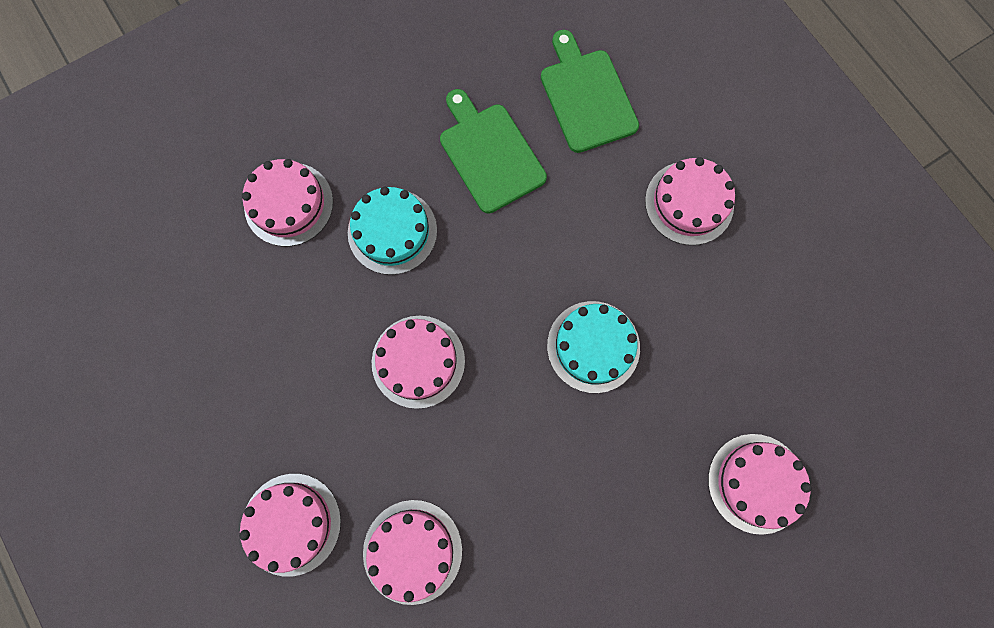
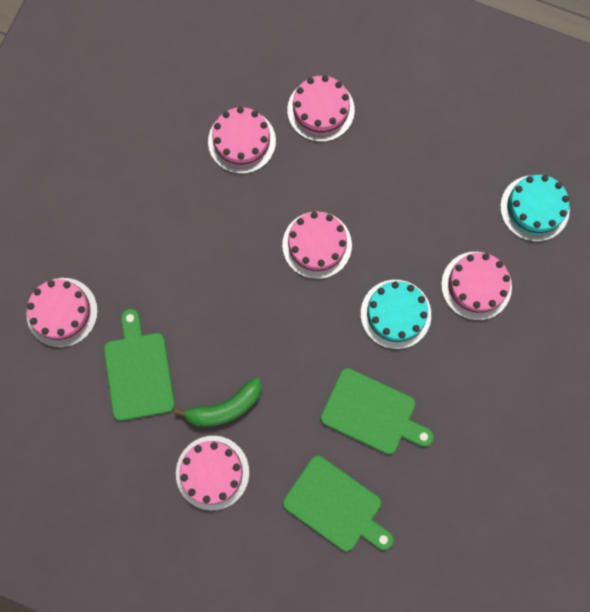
camera: 145 degrees right, 0 degrees up
turquoise cake [547,301,640,393] -> turquoise cake moved to [500,175,570,242]
none -> green cutting board [104,309,175,421]
none -> green banana [174,377,262,427]

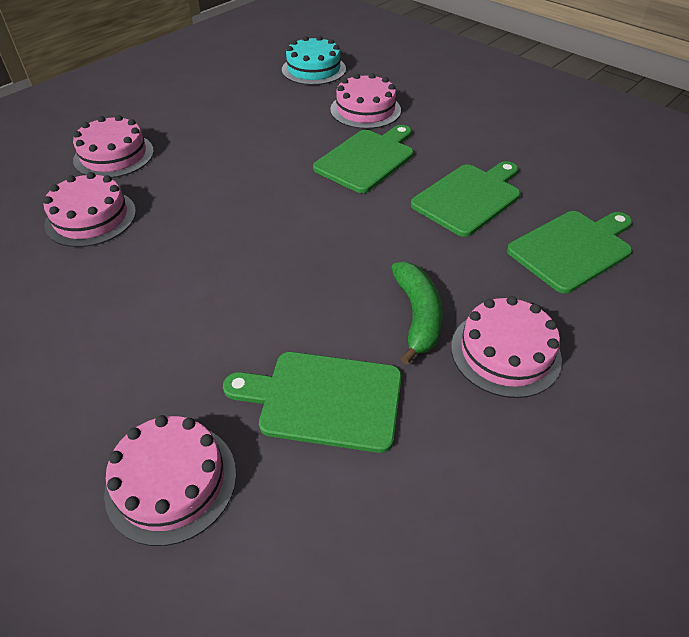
camera: 70 degrees left, 30 degrees down
pink cake [282,211,352,279] -> none
turquoise cake [361,280,431,349] -> green cutting board [313,125,413,193]

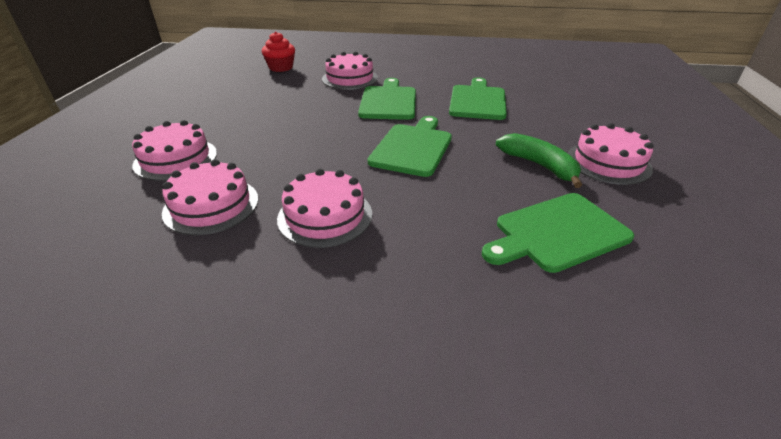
camera: 35 degrees left, 10 degrees down
pink cake [104,415,236,546] -> pink cake moved to [277,169,372,248]
turquoise cake [282,36,346,85] -> red cupcake [262,31,295,72]
green cutting board [507,211,632,294] -> green cutting board moved to [368,116,452,177]

